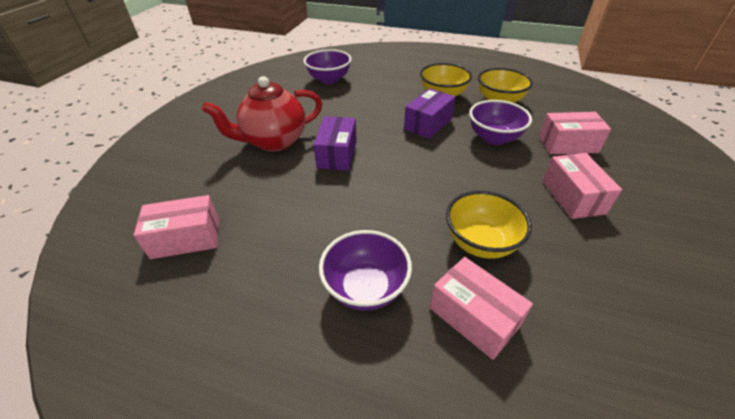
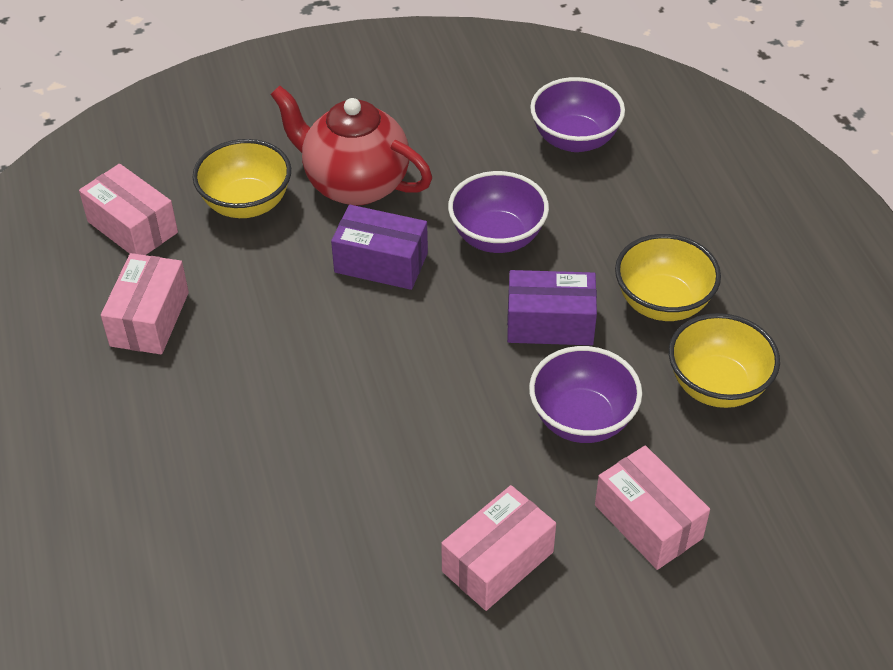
camera: 55 degrees right, 5 degrees up
purple box [313,116,357,171] -> purple box turned 45 degrees clockwise [331,205,428,290]
purple bowl [319,230,412,311] -> purple bowl moved to [448,171,549,253]
pink box [430,257,533,360] -> pink box moved to [101,253,189,354]
yellow bowl [446,191,532,259] -> yellow bowl moved to [192,139,291,218]

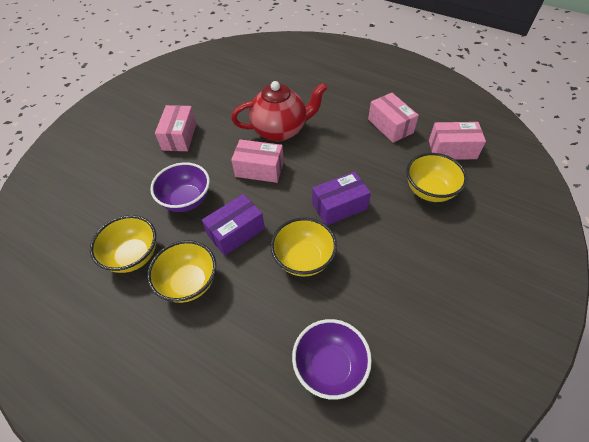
camera: 140 degrees right, 5 degrees up
red teapot [270,86,432,206] -> red teapot moved to [231,81,327,142]
purple bowl [448,171,549,253] -> yellow bowl [271,218,337,277]
pink box [595,446,710,570] -> pink box moved to [231,139,284,183]

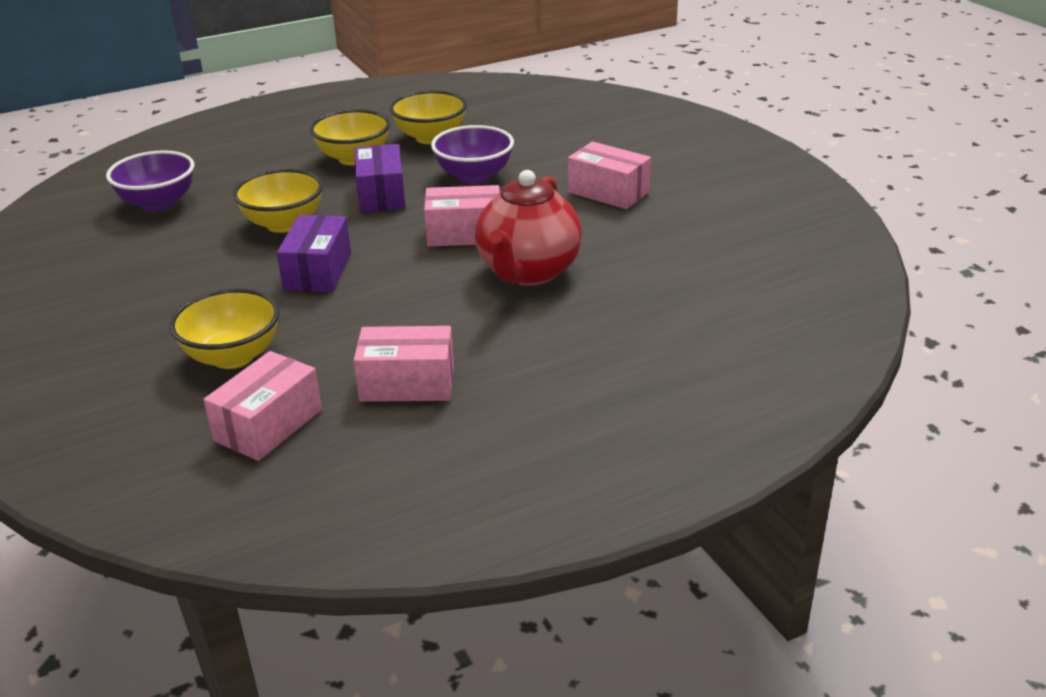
camera: 120 degrees right, 20 degrees down
pink box [231,139,284,183] -> pink box turned 45 degrees clockwise [424,185,500,247]

